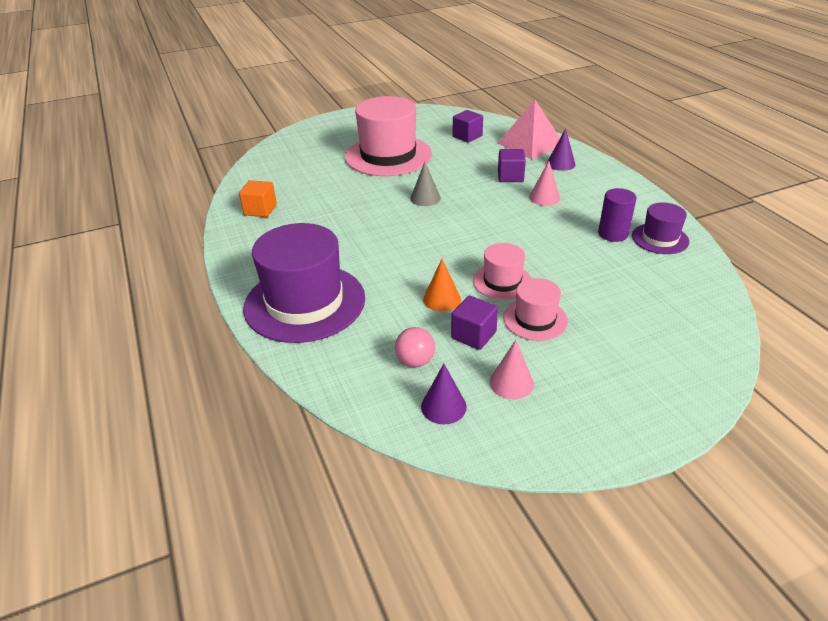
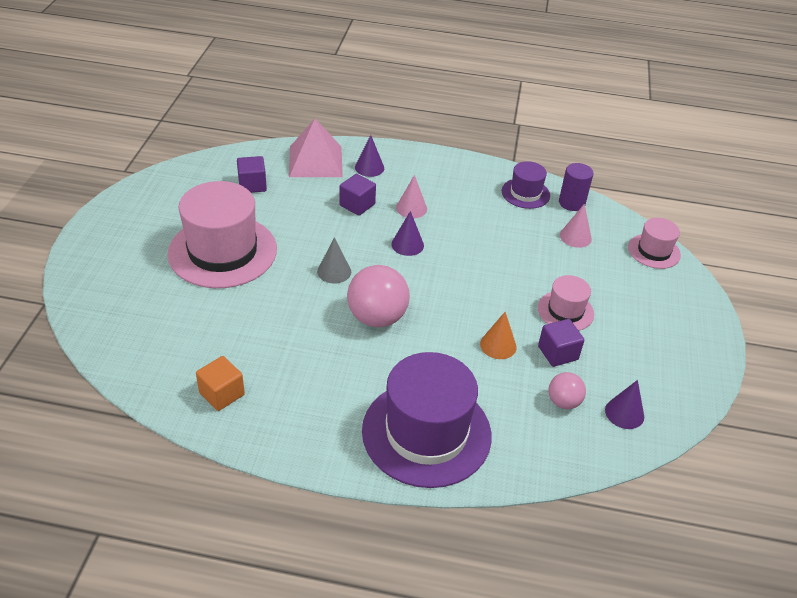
camera: 60 degrees left, 5 degrees up
pink hat [473,243,531,300] -> pink hat moved to [628,218,681,269]
pink cone [490,340,534,399] -> pink cone moved to [560,204,592,248]
purple cylinder [598,188,636,242] -> purple cylinder moved to [559,163,593,211]
none -> pink ball [347,265,410,327]
none -> purple cone [391,211,424,256]

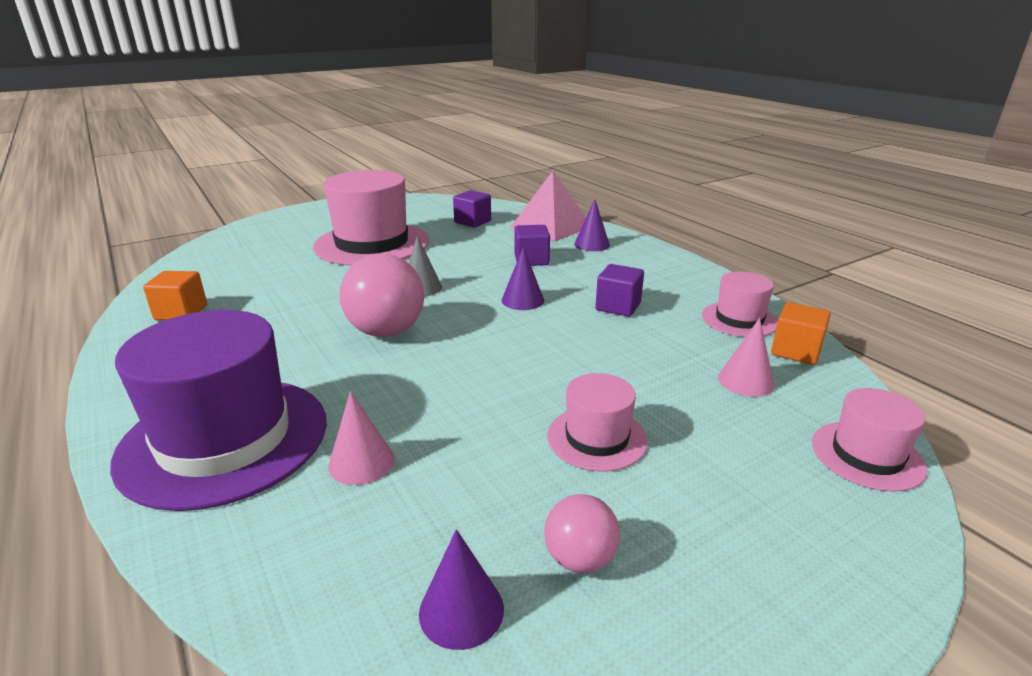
camera: 50 degrees right, 15 degrees down
pink cone [396,175,427,218] -> pink cone moved to [328,391,395,485]
orange cone [480,312,517,359] -> none
purple hat [502,161,550,209] -> pink hat [702,272,778,337]
purple cube [538,319,584,367] -> purple cube moved to [595,264,644,317]
pink ball [548,372,586,409] -> pink ball moved to [544,494,620,573]
purple cylinder [559,163,593,211] -> orange cube [771,302,831,365]

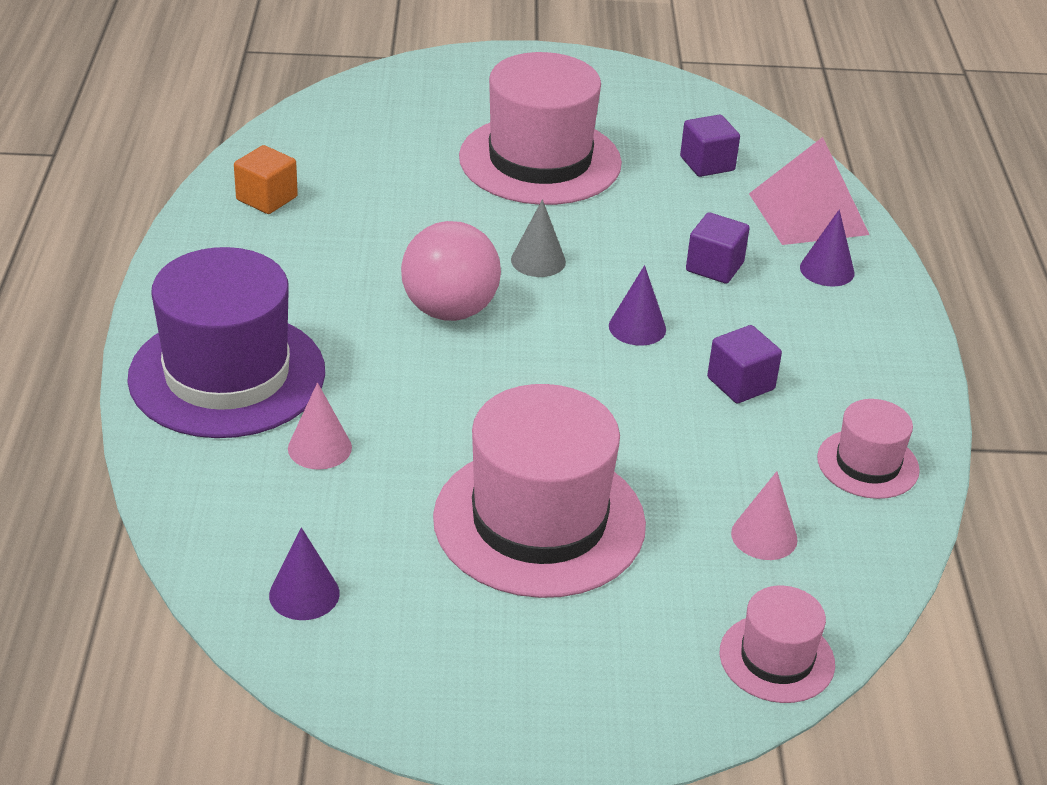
camera: 30 degrees right, 10 degrees up
pink ball [544,494,620,573] -> none
pink hat [547,373,648,472] -> pink hat [433,384,646,598], size x1.99
orange cube [771,302,831,365] -> none

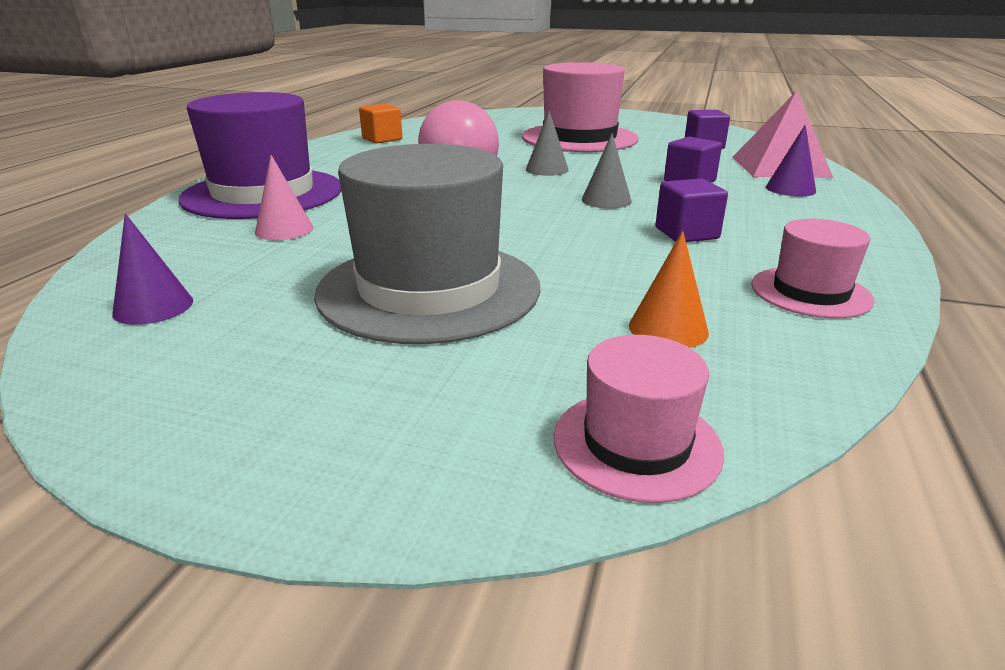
camera: 20 degrees right, 10 degrees down
pink hat [433,384,646,598] -> grey hat [314,144,540,344]
purple cone [609,265,666,346] -> grey cone [582,133,632,209]
pink cone [731,471,798,560] -> orange cone [629,231,709,348]

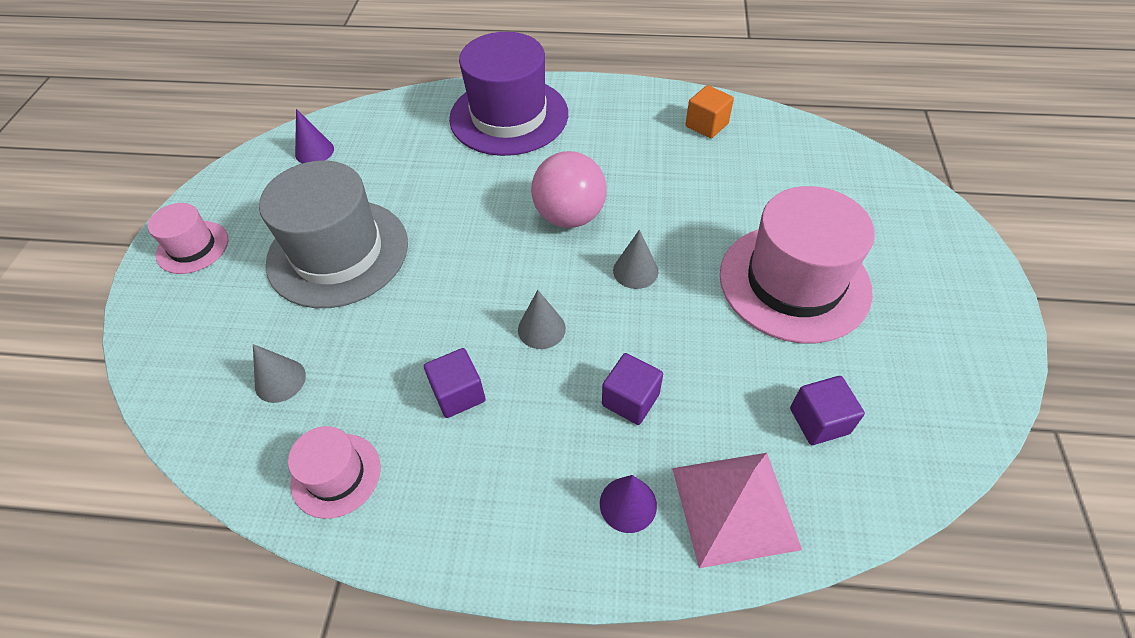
camera: 80 degrees right, 25 degrees up
pink cone [255,155,313,240] -> none
pink hat [554,335,724,503] -> pink hat moved to [148,203,228,274]
orange cone [629,231,709,348] -> grey cone [253,344,306,403]

